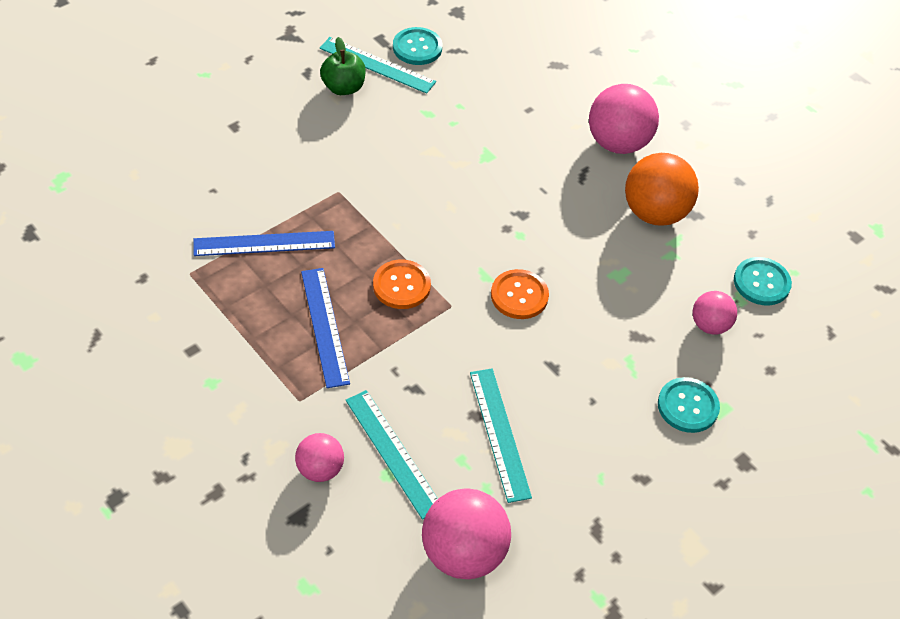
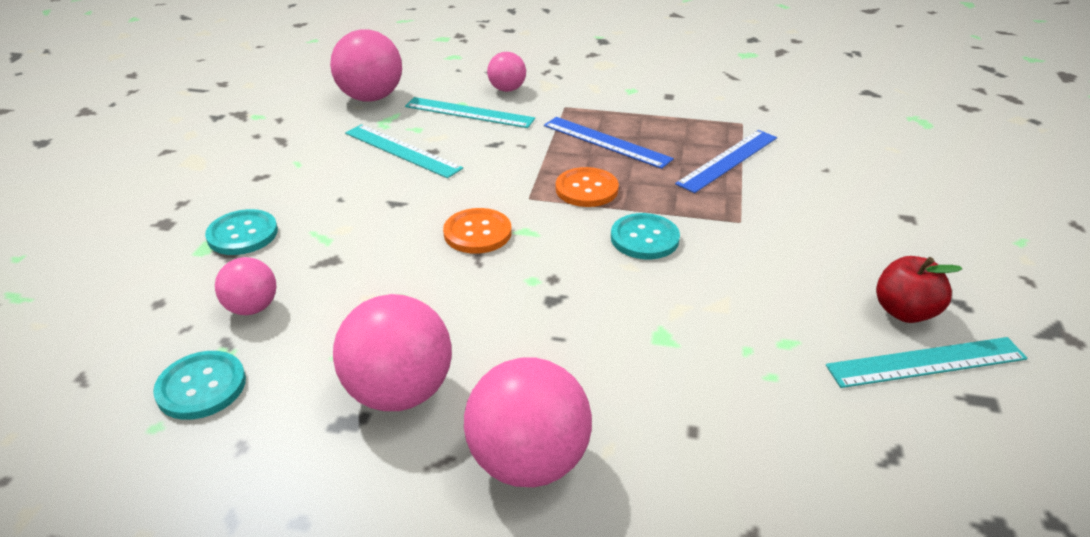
camera: 145 degrees right, 15 degrees down
green apple [320,37,366,95] -> red apple [876,256,962,323]
turquoise button [393,27,442,65] -> turquoise button moved to [611,213,680,259]
orange ball [625,153,699,226] -> pink ball [333,294,452,411]

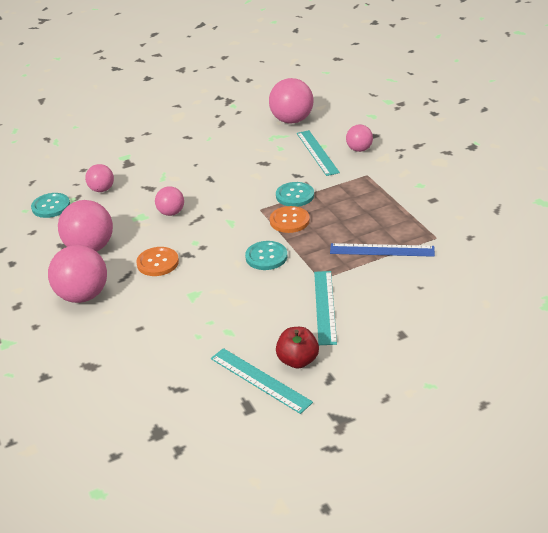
camera: 55 degrees right, 0 degrees up
turquoise button [205,209,278,255] -> turquoise button moved to [276,182,314,207]
turquoise ruler [345,124,463,178] -> turquoise ruler moved to [314,271,337,345]
orange button [443,208,512,254] -> orange button moved to [136,247,179,276]
blue ruler [544,117,674,169] -> none
none -> pink ball [155,186,184,216]

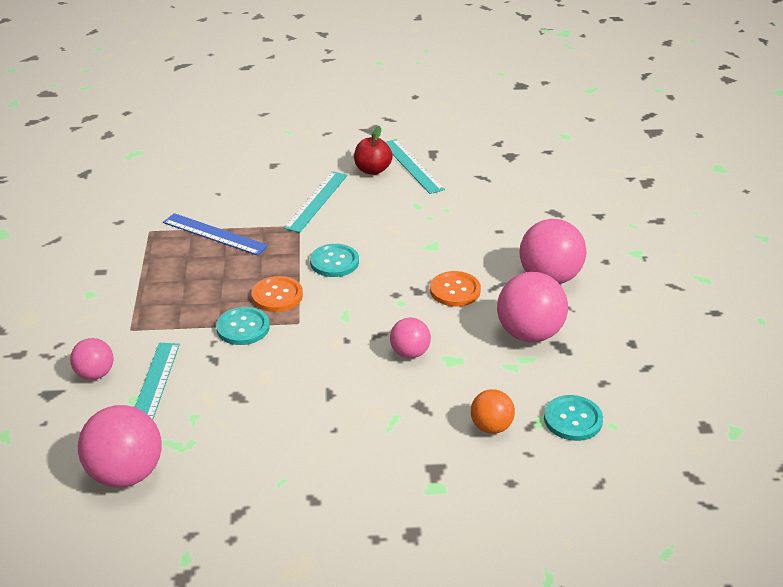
camera: 160 degrees left, 0 degrees up
pink ball [85,164,114,192] -> orange ball [471,389,515,434]

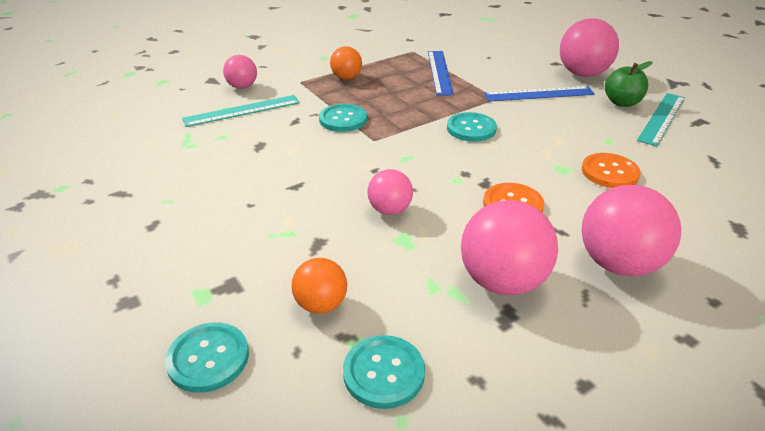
camera: 60 degrees right, 0 degrees up
pink ball [78,405,162,488] -> pink ball moved to [560,18,619,77]
orange button [252,276,303,312] -> orange button moved to [582,153,641,188]
turquoise ruler [284,171,347,233] -> blue ruler [484,86,595,102]
red apple [354,126,393,175] -> green apple [605,61,652,107]
none -> turquoise button [165,322,249,393]
none -> orange ball [330,46,362,80]

